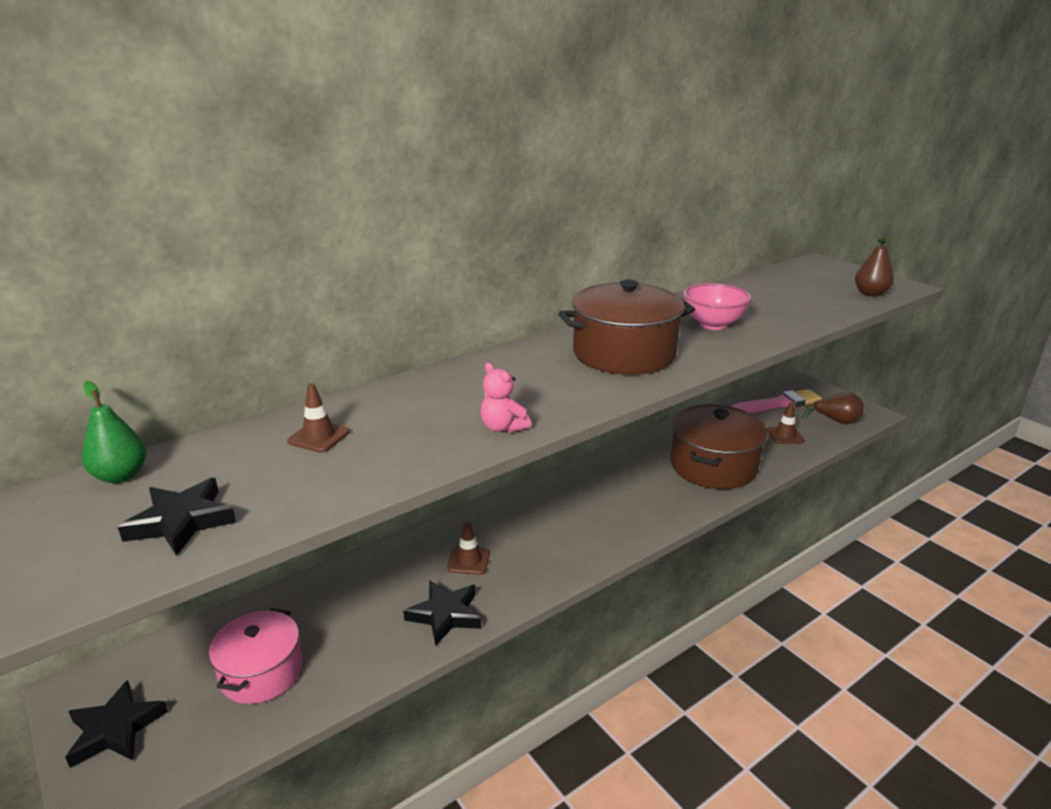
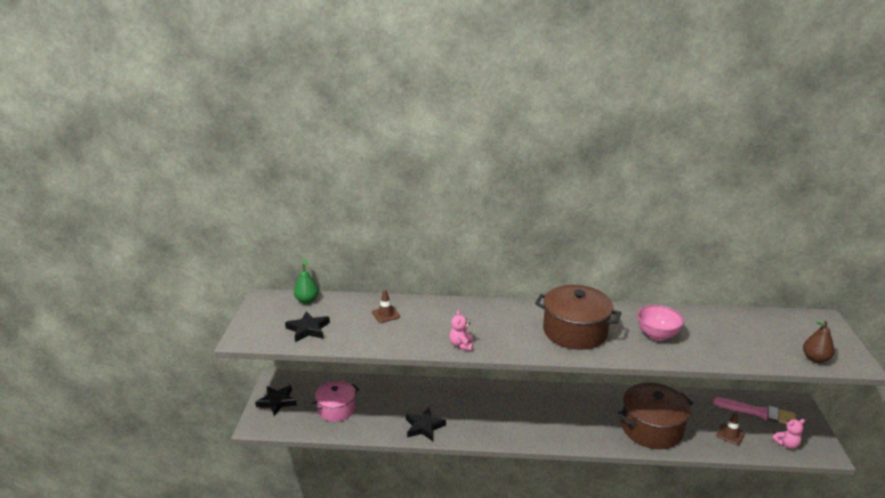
camera: 40 degrees right, 0 degrees up
brown traffic cone [447,521,490,575] -> none
brown pear [802,392,864,424] -> pink teddy bear [772,419,805,449]

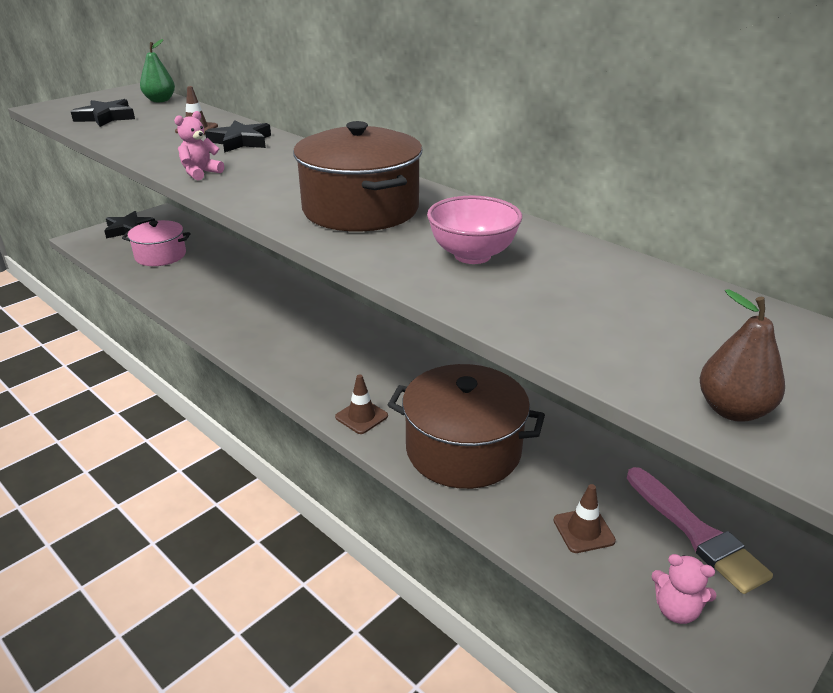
camera: 40 degrees right, 5 degrees up
black star [406,408,446,441] -> black star moved to [205,121,271,153]
none -> brown traffic cone [335,374,388,434]

